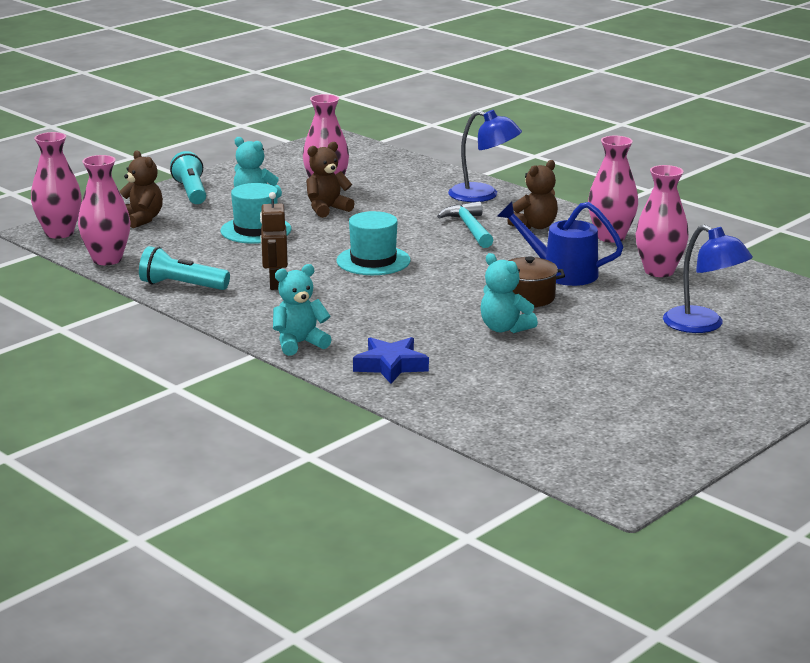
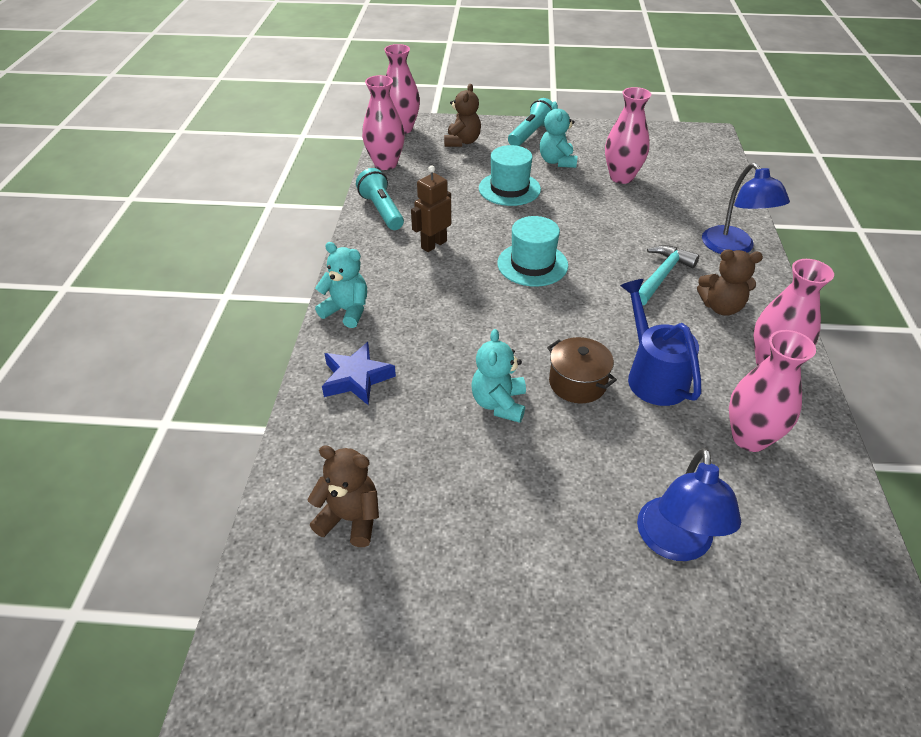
camera: 50 degrees right, 20 degrees up
brown teddy bear [306,142,355,218] -> brown teddy bear moved to [307,445,379,547]

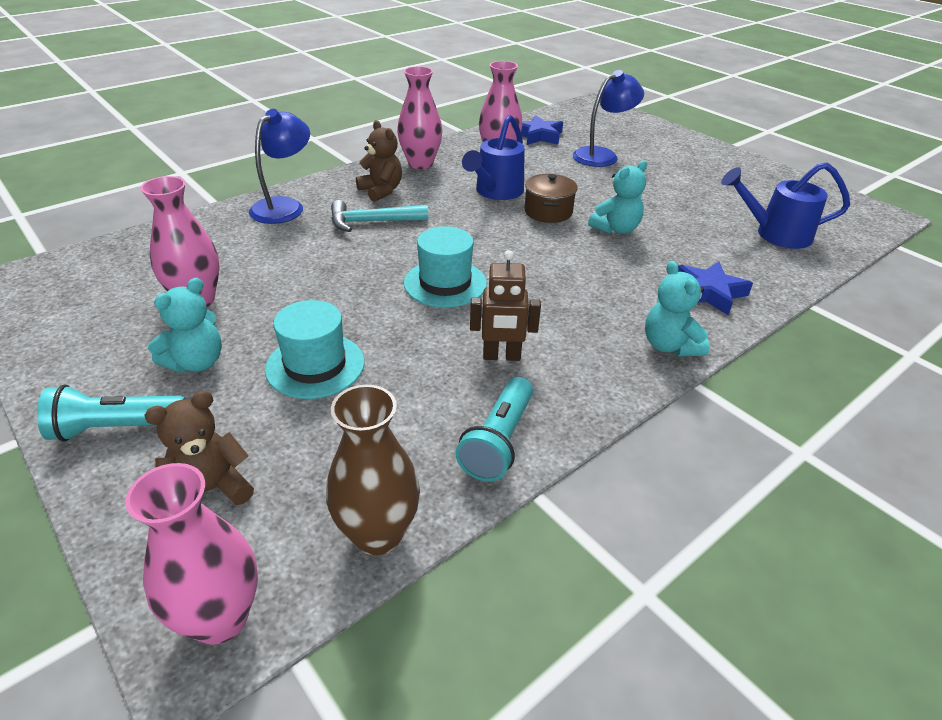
camera: 135 degrees left, 5 degrees down
brown teddy bear [307,445,379,547] -> blue watering can [721,162,850,249]
pink vase [362,75,405,170] -> brown vase [326,385,420,555]
none -> blue star [521,115,563,145]

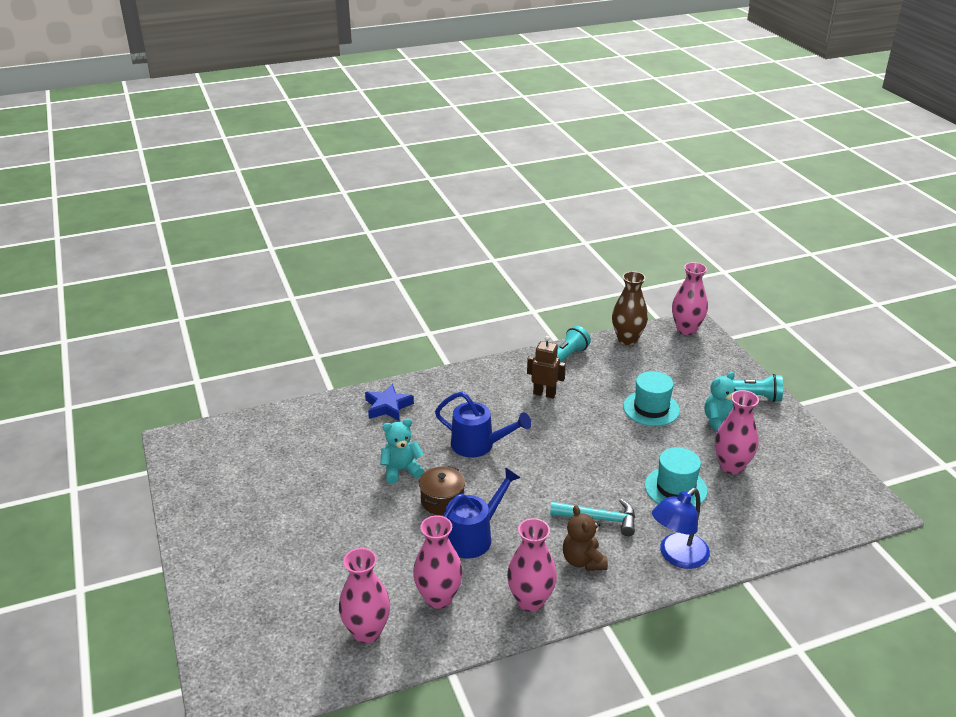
camera: 160 degrees left, 5 degrees down
brown teddy bear [144,391,254,505] -> none
turquoise hat [404,226,487,308] -> turquoise hat moved to [645,447,707,507]
blue star [521,115,563,145] -> pink vase [339,548,390,643]
blue lamp [572,70,644,167] -> none
turquoise teddy bear [645,261,709,357] -> none
blue watering can [721,162,850,249] -> blue watering can moved to [435,391,531,458]

